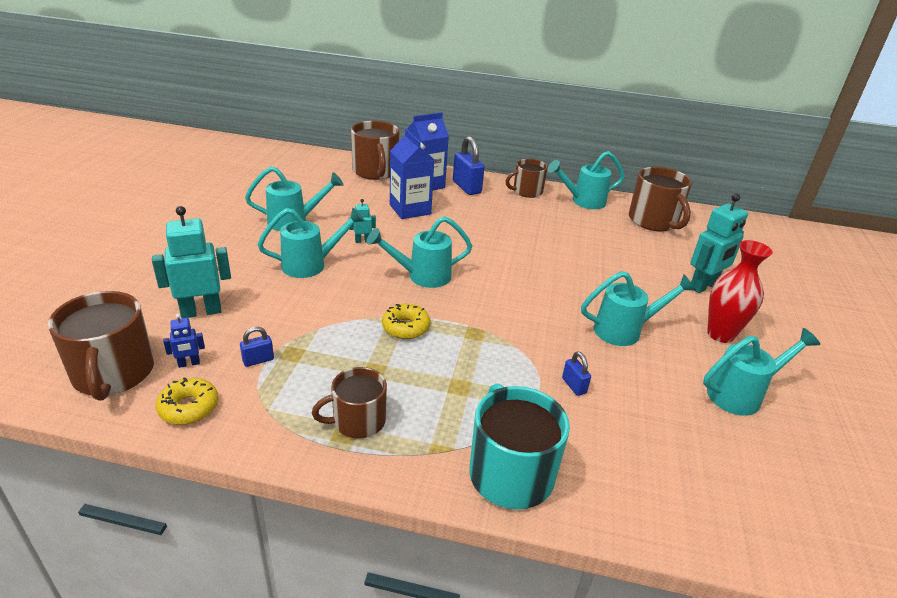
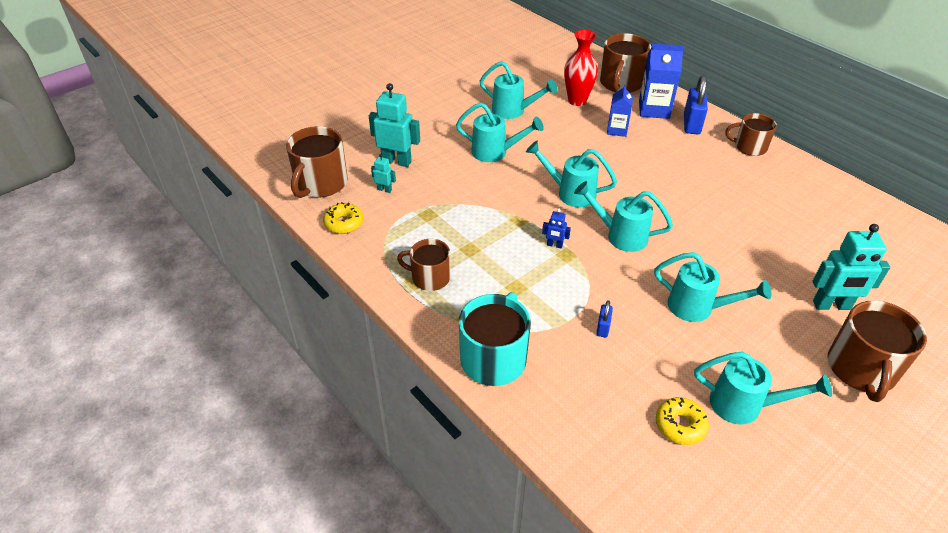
camera: 40 degrees right, 10 degrees up
blue robot [163,314,205,368] -> blue robot moved to [542,209,571,249]
blue padlock [240,327,274,367] -> none
turquoise robot [349,199,376,243] -> turquoise robot moved to [371,154,396,193]
yellow donut [382,304,431,339] -> yellow donut moved to [656,397,709,445]
blue carton [390,129,434,219] -> blue carton [607,85,633,137], size x0.63
turquoise watering can [548,151,624,209] -> turquoise watering can moved to [574,181,673,252]
brown mug [629,167,692,231] -> brown mug moved to [827,300,927,402]
red vase [707,240,773,343] -> red vase moved to [564,30,598,106]

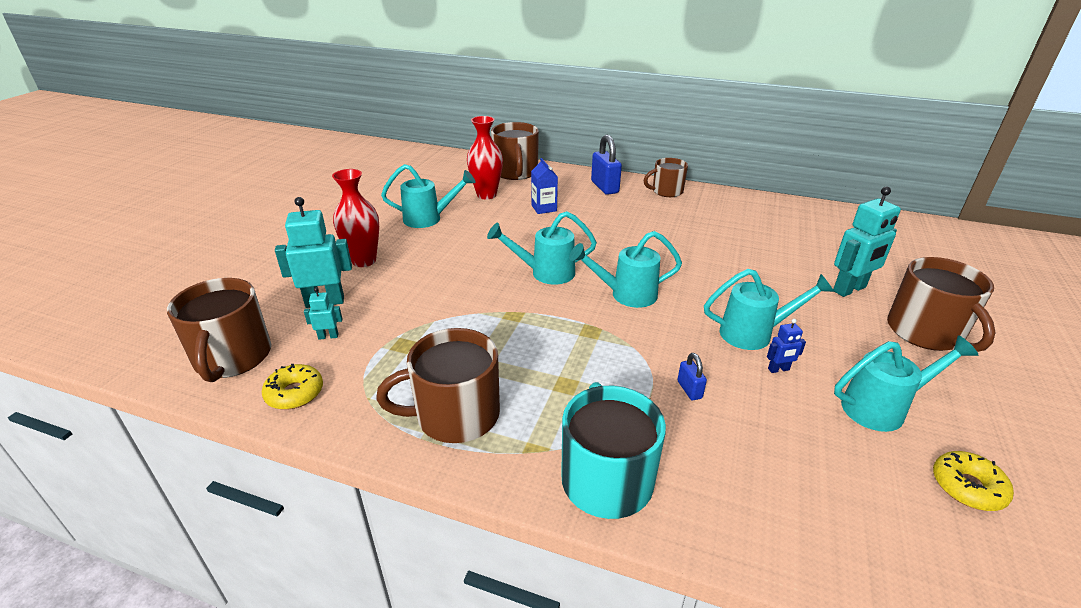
camera: 30 degrees left, 10 degrees down
brown mug [397,239,450,291] -> brown mug [376,328,500,443], size x1.56
turquoise watering can [456,102,544,162] -> none
blue robot [542,209,571,249] -> blue robot moved to [767,319,806,373]
blue carton [639,44,684,119] -> none
yellow donut [656,397,709,445] -> yellow donut moved to [933,451,1014,511]
none -> red vase [332,169,379,267]

